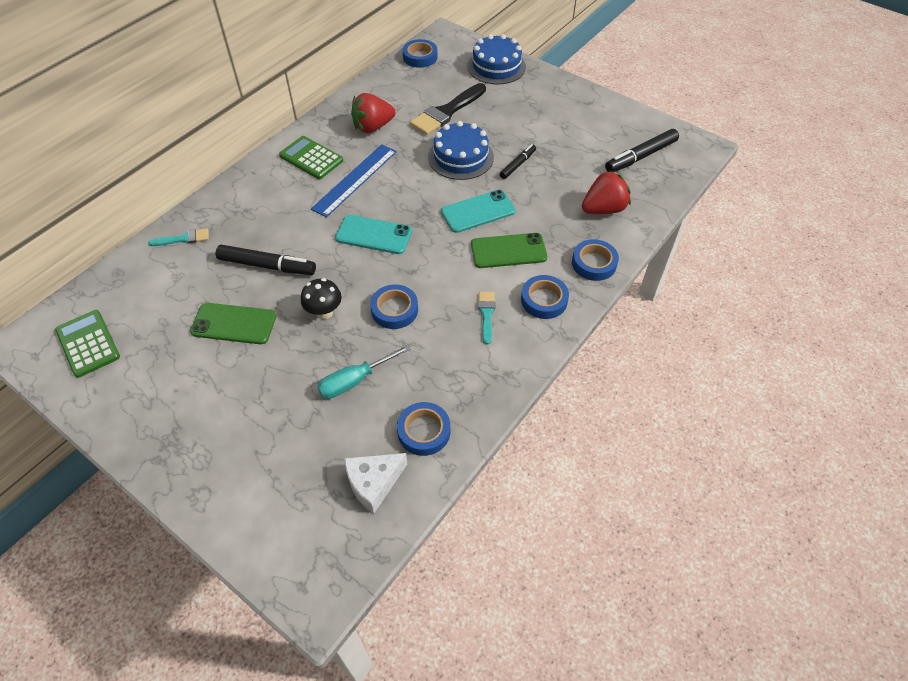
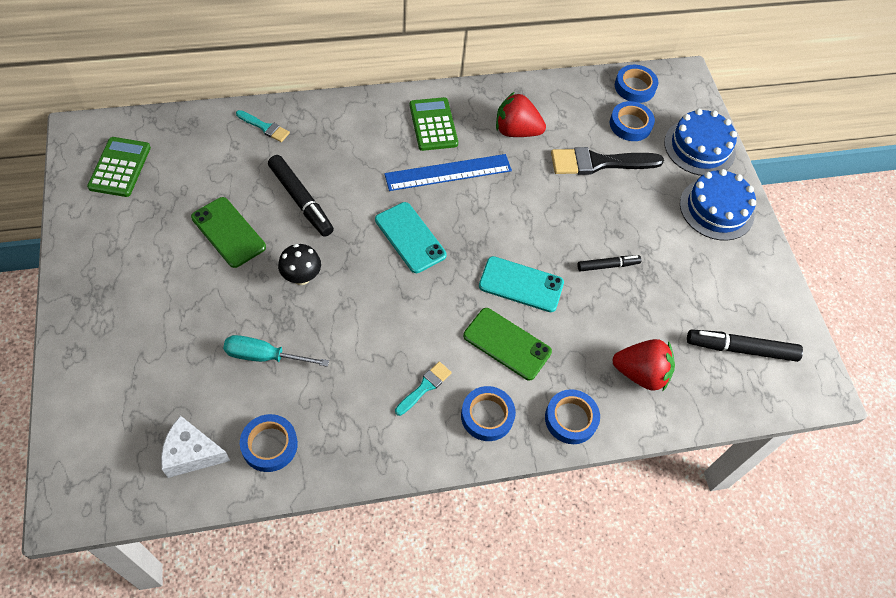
camera: 35 degrees right, 5 degrees up
blue tape [370,284,418,329] -> blue tape moved to [610,101,655,141]
blue cake [428,121,494,180] -> blue cake moved to [680,169,756,241]

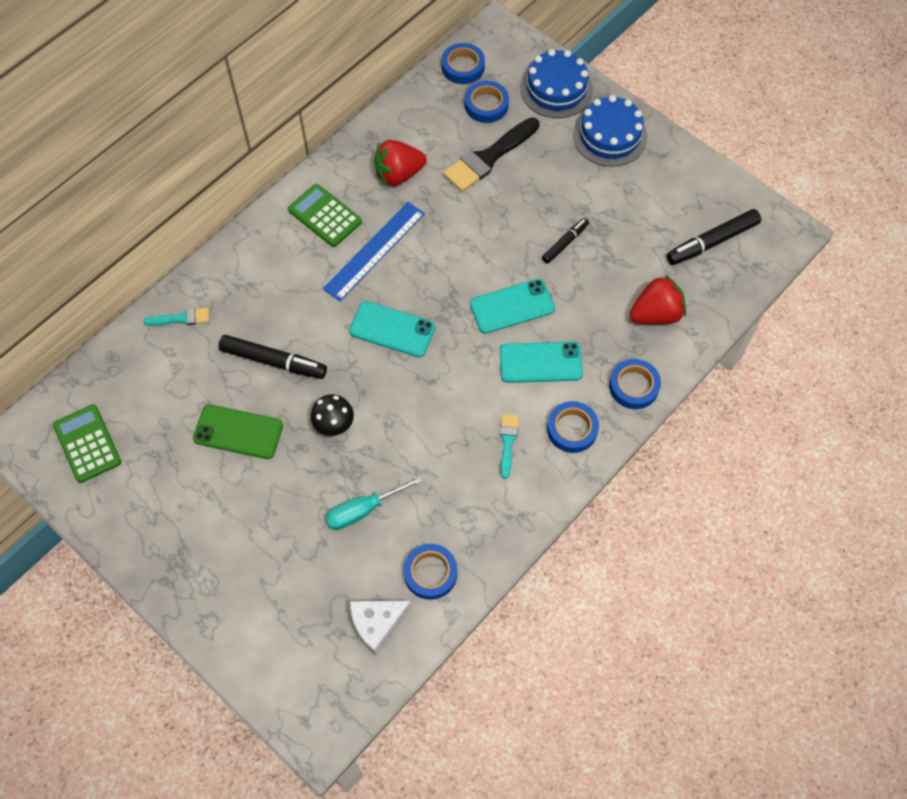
camera: 30 degrees left, 5 degrees up
green phone [463,308,552,380] -> turquoise phone [500,342,583,383]

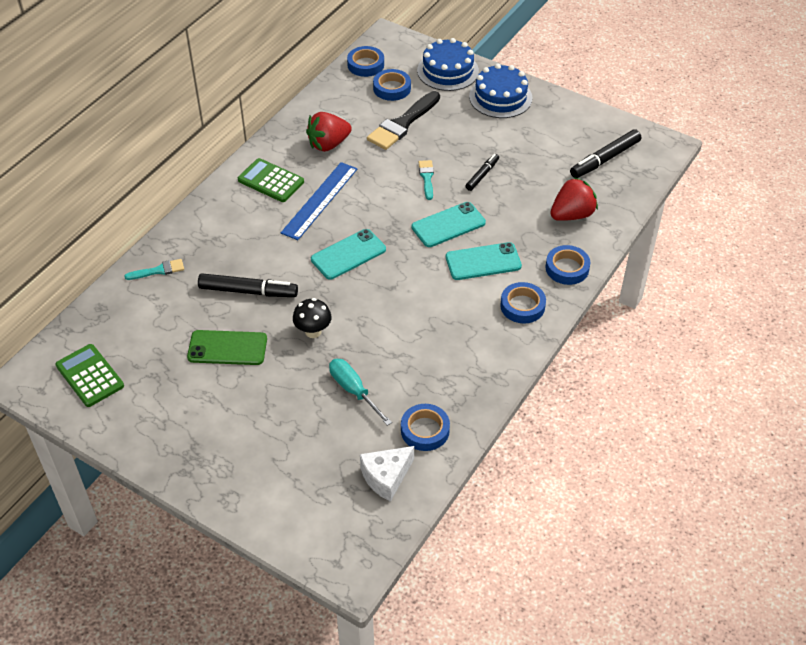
camera: 10 degrees left, 15 degrees down
turquoise screwdriver [325,475,424,530] -> turquoise screwdriver turned 90 degrees clockwise [329,359,392,426]
turquoise phone [349,301,435,357] -> turquoise phone turned 45 degrees counterclockwise [311,229,386,280]
turquoise brush [500,414,519,479] -> turquoise brush moved to [419,160,434,200]

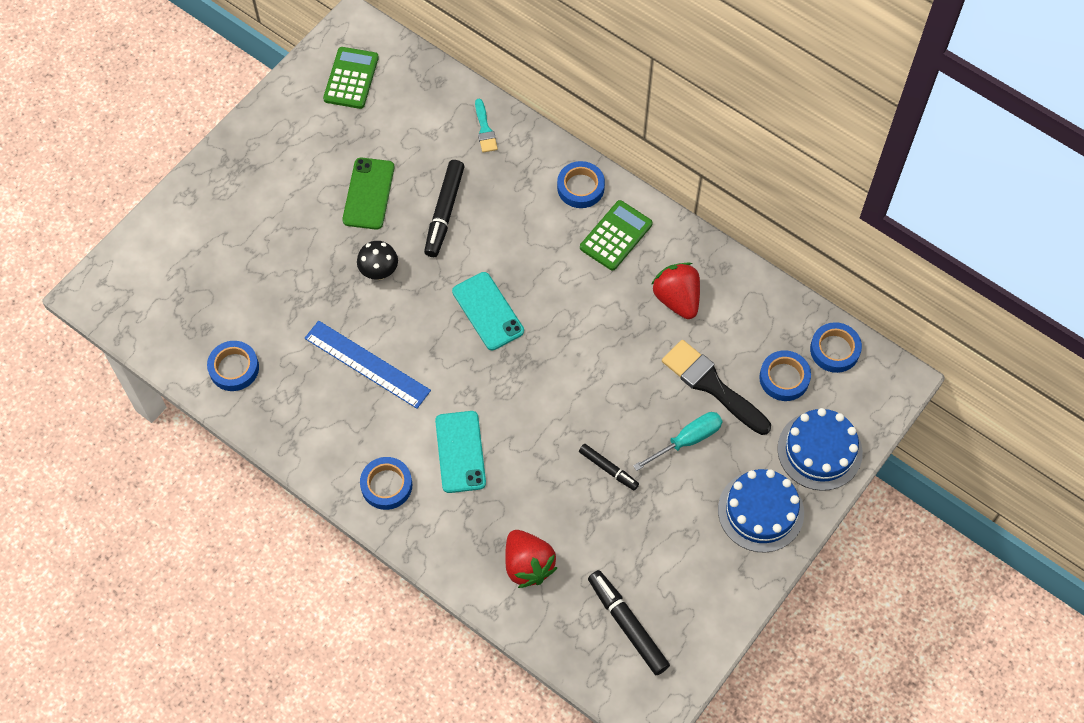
camera: 95 degrees right, 15 degrees up
green calculator [55,344,124,407] -> green calculator turned 45 degrees counterclockwise [323,47,379,109]
blue ruler [281,162,357,240] -> blue ruler moved to [305,321,431,409]
turquoise screwdriver [329,359,392,426] -> turquoise screwdriver moved to [633,412,723,471]
white cheese [360,446,414,502] -> none
turquoise phone [412,202,486,247] -> none
turquoise brush [419,160,434,200] -> none
blue tape [546,245,590,285] -> blue tape moved to [557,161,605,208]

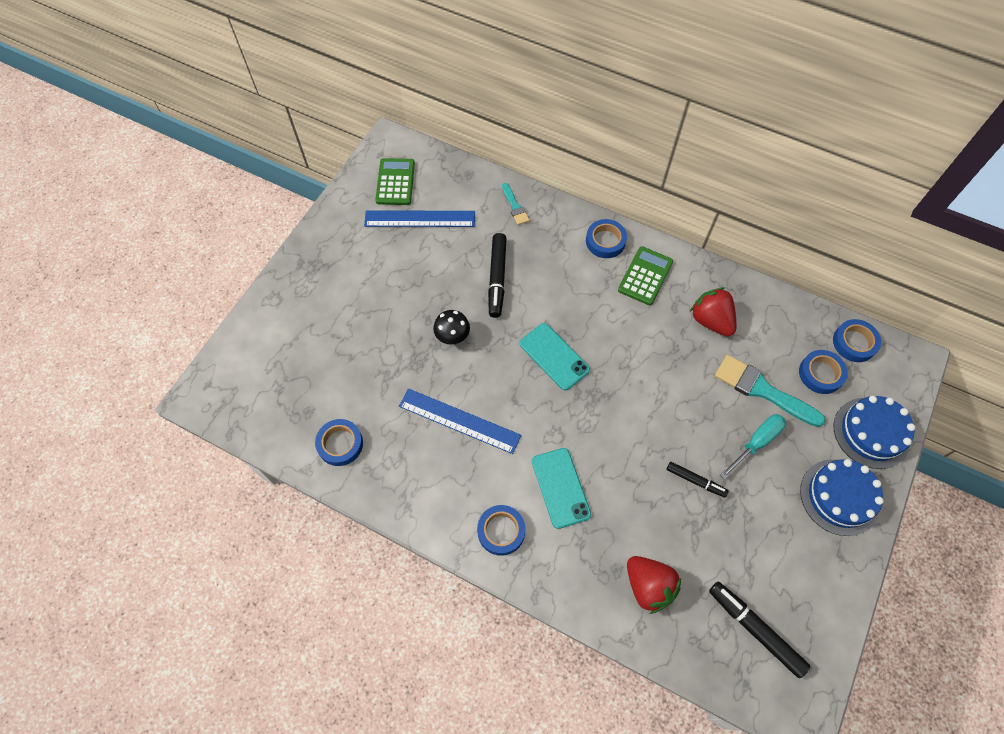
camera: 10 degrees left, 0 degrees up
green phone [342,157,394,230] -> none
black brush [662,340,771,435] -> turquoise brush [714,355,826,427]
none -> blue ruler [364,210,475,227]

